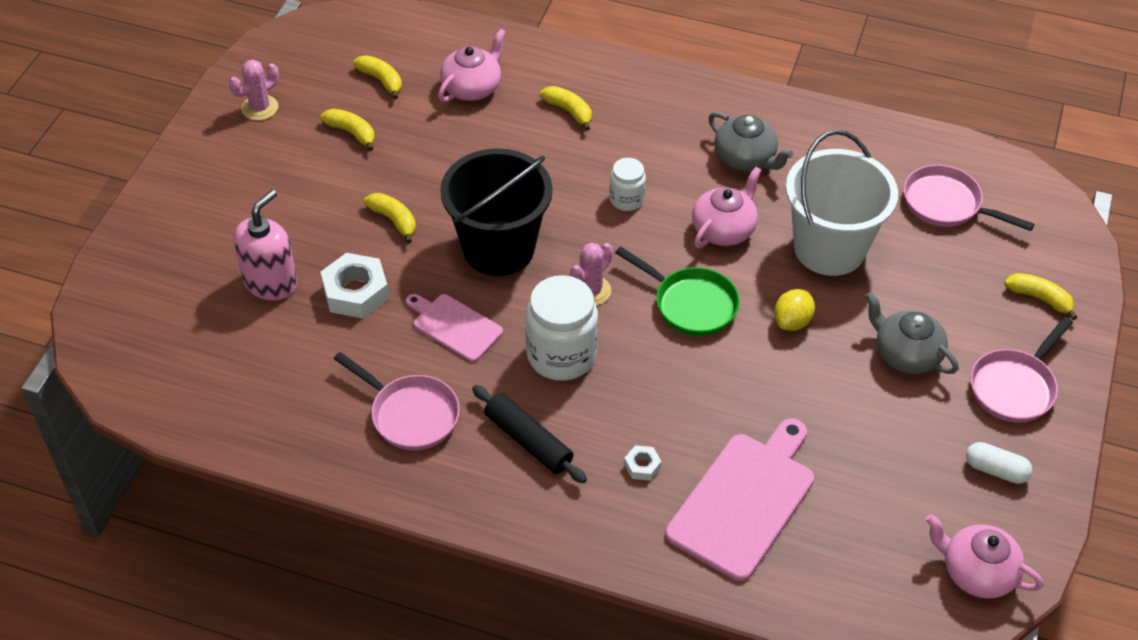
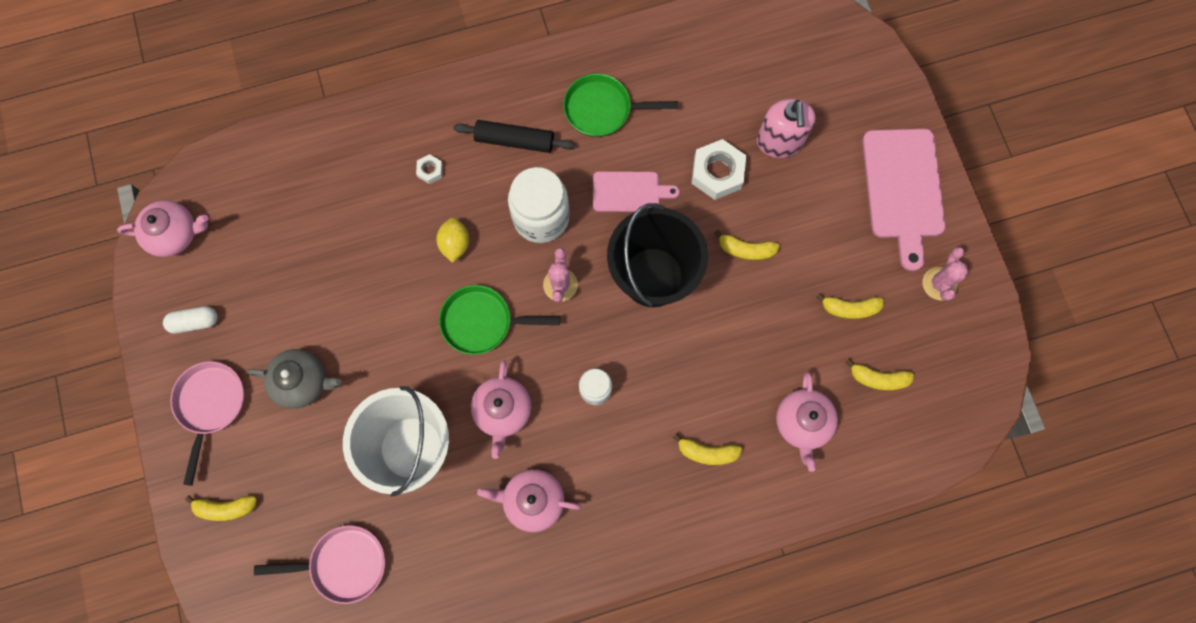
camera: 145 degrees right, 25 degrees up
pink pan [334,352,460,450] -> green pan [563,74,678,137]
pink cutting board [666,418,814,581] -> pink cutting board moved to [862,129,945,271]
grey teapot [708,112,794,171] -> pink teapot [477,469,581,532]
yellow lemon [774,289,815,331] -> yellow lemon moved to [436,218,469,263]

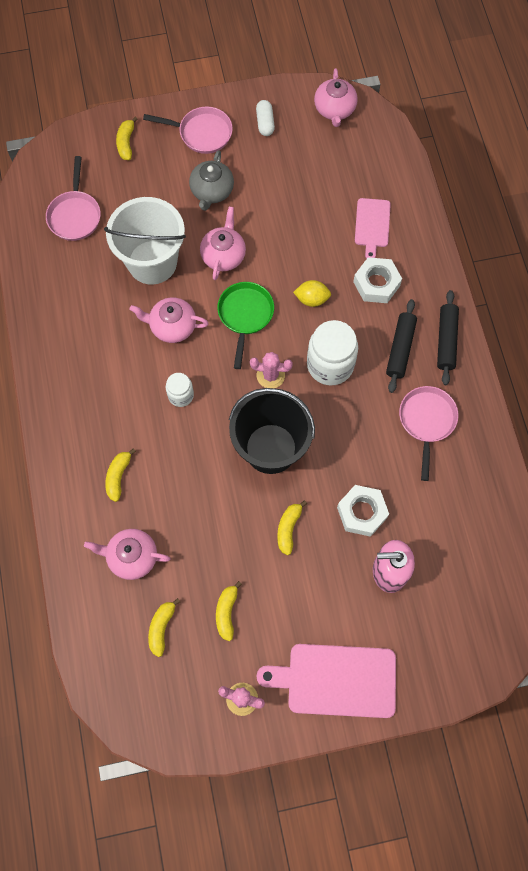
camera: 95 degrees right, 5 degrees down
white nut [416,154,443,184] -> white nut [353,257,402,303], size x2.04
pink teapot [477,469,581,532] -> pink teapot moved to [200,206,246,280]
green pan [563,74,678,137] -> pink pan [399,386,459,481]
pink cutting board [593,171,680,212] -> pink cutting board moved to [355,198,391,259]
none -> black rolling pin [437,290,459,385]

